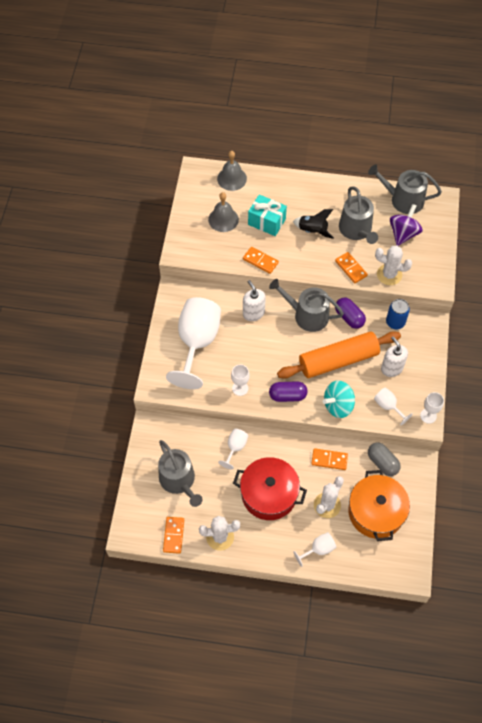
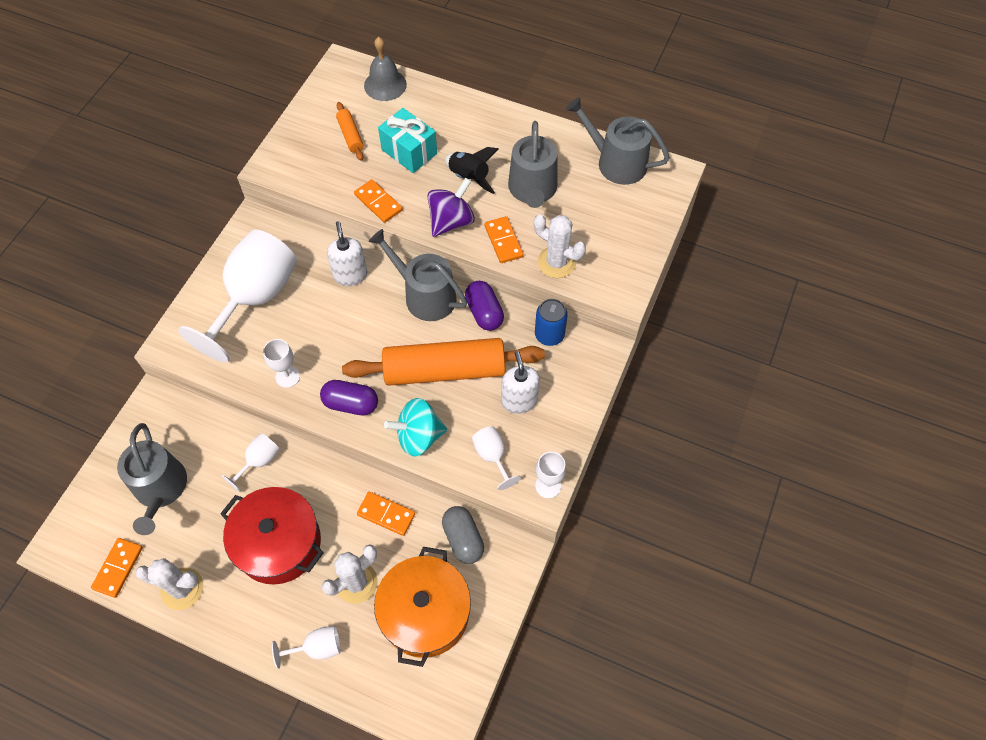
camera: 15 degrees right, 0 degrees up
grey bell [208,192,239,232] -> orange rolling pin [336,102,364,161]
purple spinning top [390,204,423,246] -> purple spinning top moved to [428,178,475,237]

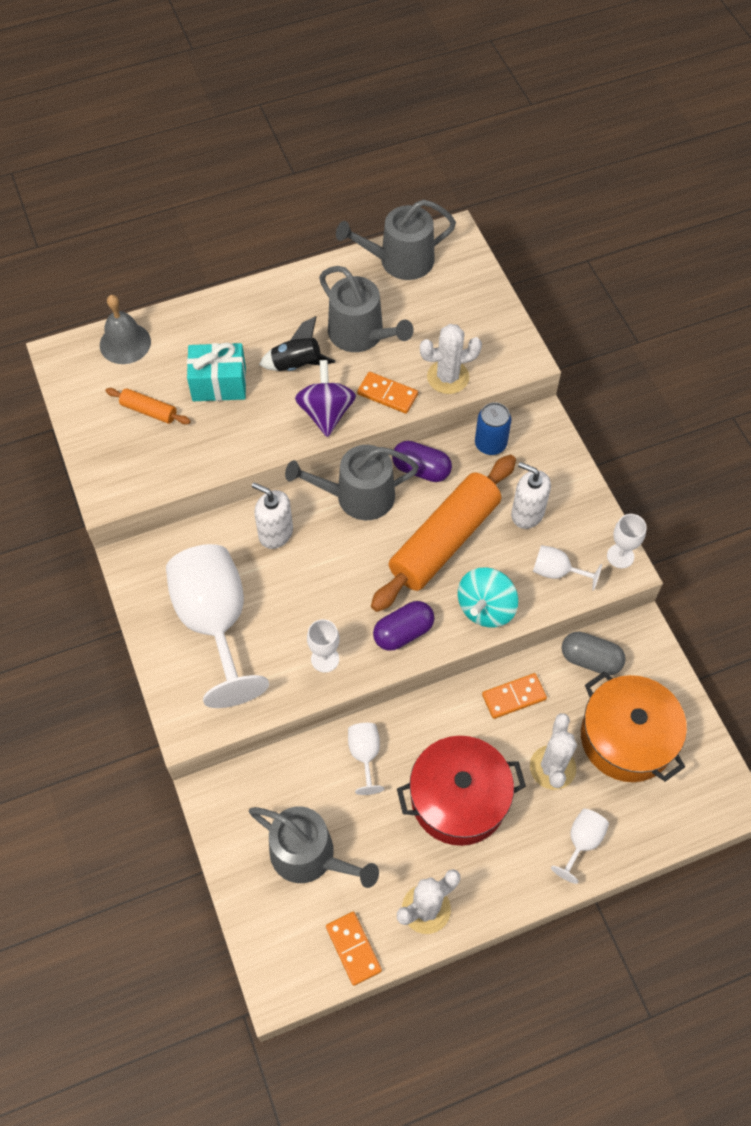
camera: 45 degrees left, 0 degrees up
orange domino [354,179,403,223] -> none

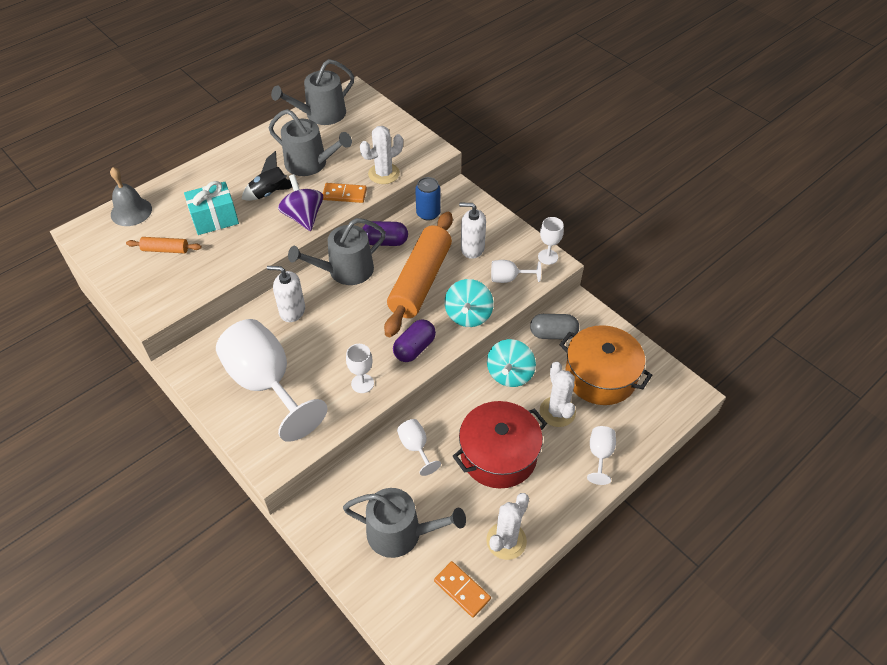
camera: 20 degrees left, 10 degrees down
orange domino [482,673,547,719] -> turquoise spinning top [487,339,536,387]

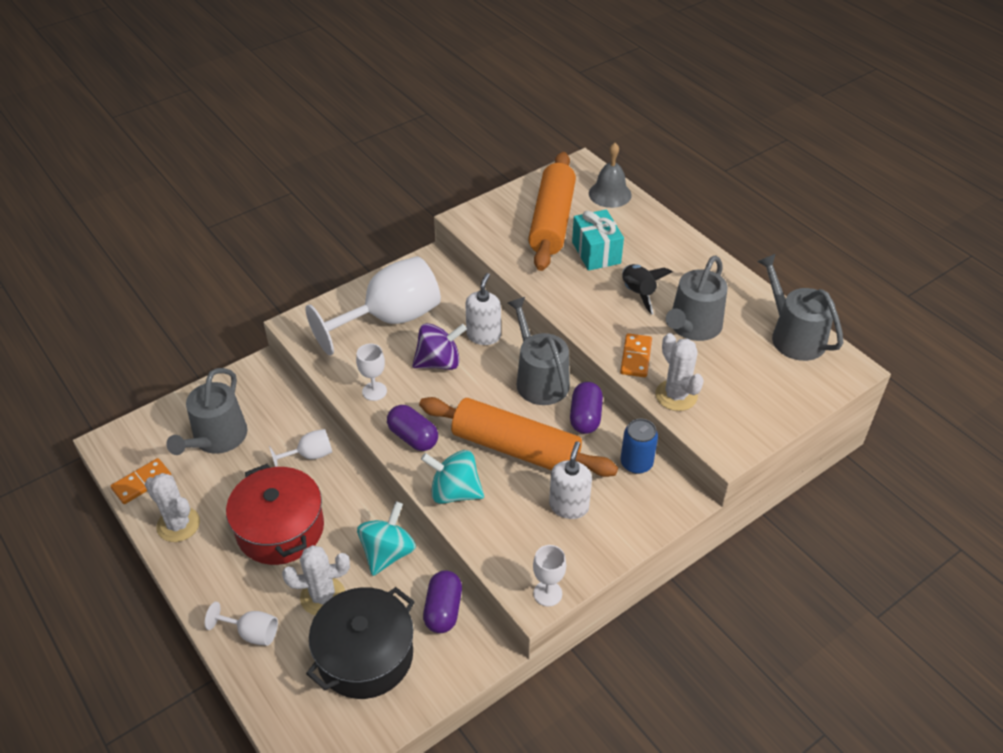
camera: 95 degrees right, 5 degrees down
orange rolling pin [126,237,202,253] -> orange rolling pin [528,152,576,271], size x2.29
purple spinning top [278,174,323,231] -> purple spinning top moved to [412,323,467,370]
turquoise spinning top [487,339,536,387] -> turquoise spinning top turned 90 degrees clockwise [357,501,416,576]
white goblet [491,260,541,283] -> none
grey capsule [530,314,579,339] -> purple capsule [423,570,462,633]
orange pot [559,325,652,405] -> black pot [306,587,415,699]

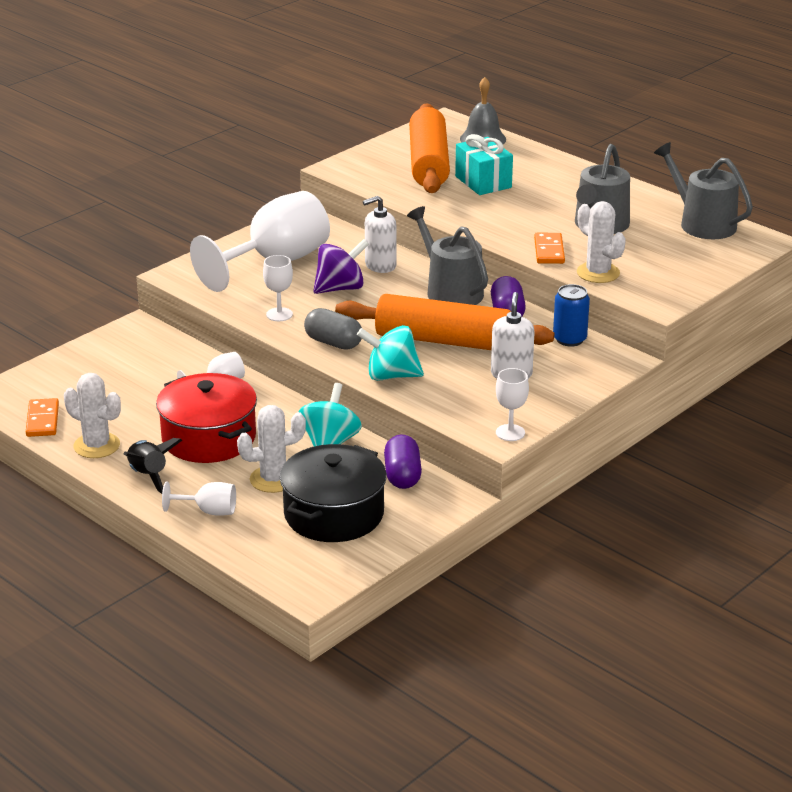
camera: 10 degrees left, 15 degrees down
orange domino [111,458,171,504] -> orange domino turned 45 degrees counterclockwise [26,398,59,437]
grey watering can [166,368,248,455] -> none
purple capsule [387,405,438,451] -> grey capsule [304,308,362,349]
white soap dispenser [465,273,501,345] -> white soap dispenser turned 120 degrees counterclockwise [363,196,396,273]
black rocket [622,264,673,314] -> black rocket moved to [124,438,182,494]

